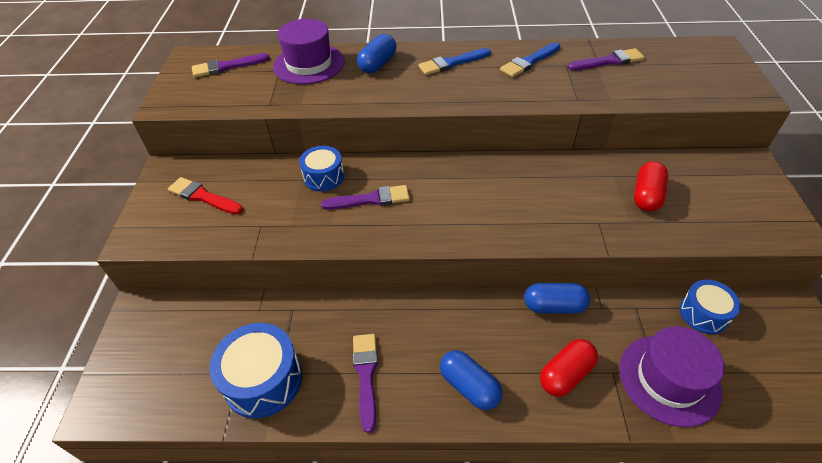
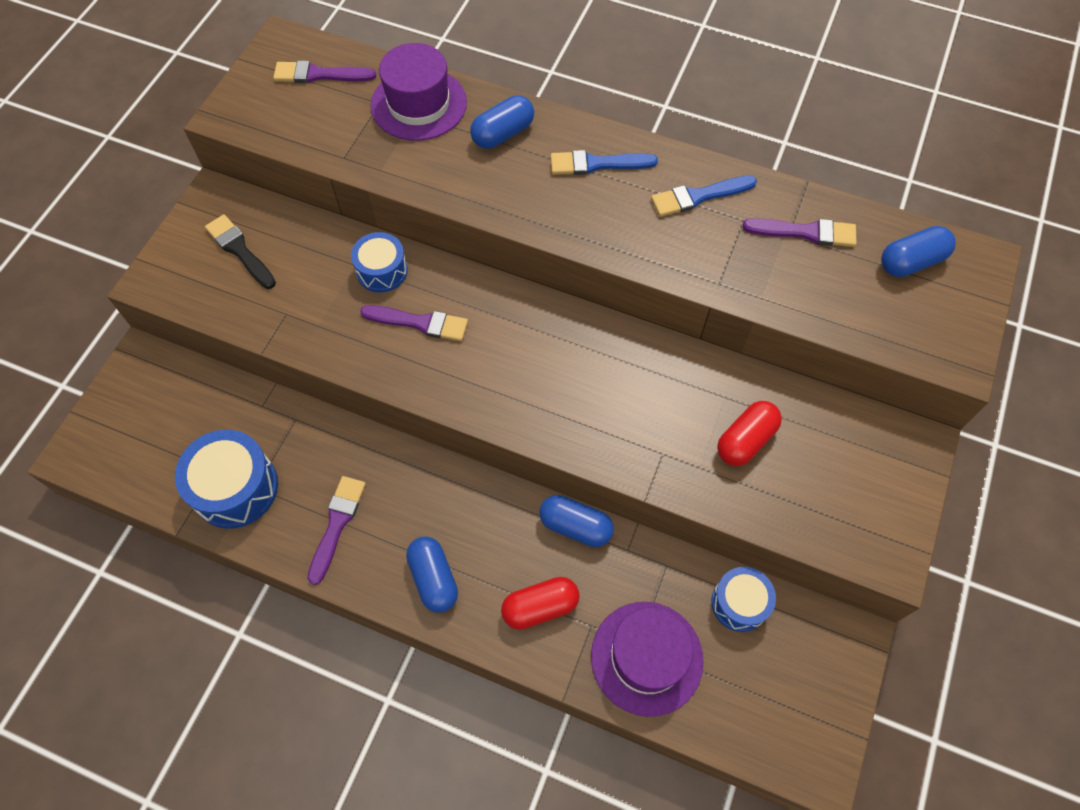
camera: 20 degrees right, 15 degrees up
red brush [168,177,243,214] -> black brush [205,214,276,289]
none -> blue capsule [881,226,956,277]

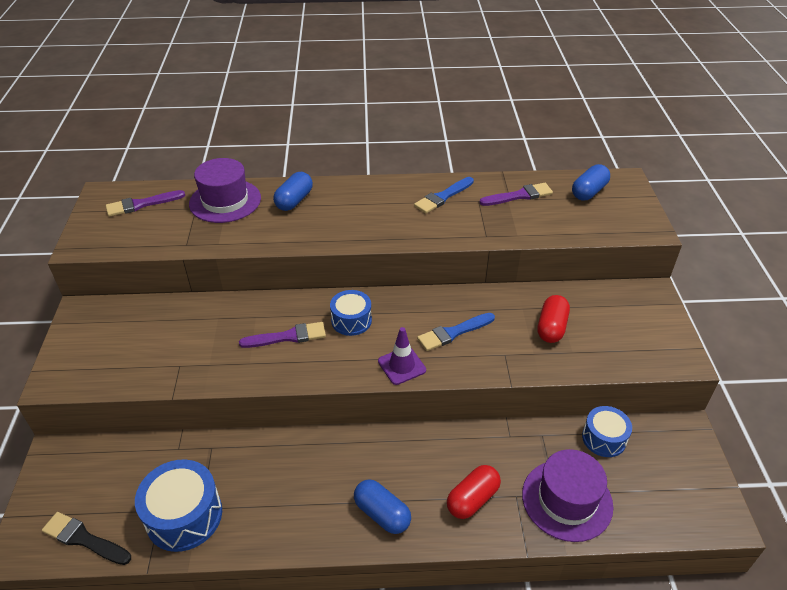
camera: 25 degrees left, 20 degrees down
black brush [205,214,276,289] -> black brush moved to [42,512,131,565]
purple brush [307,476,366,585] -> none
blue drum [351,232,408,292] -> blue drum moved to [330,290,372,336]
blue capsule [539,495,614,547] -> none
blue brush [550,150,658,175] -> blue brush moved to [417,313,495,351]
none -> purple traffic cone [378,327,426,385]

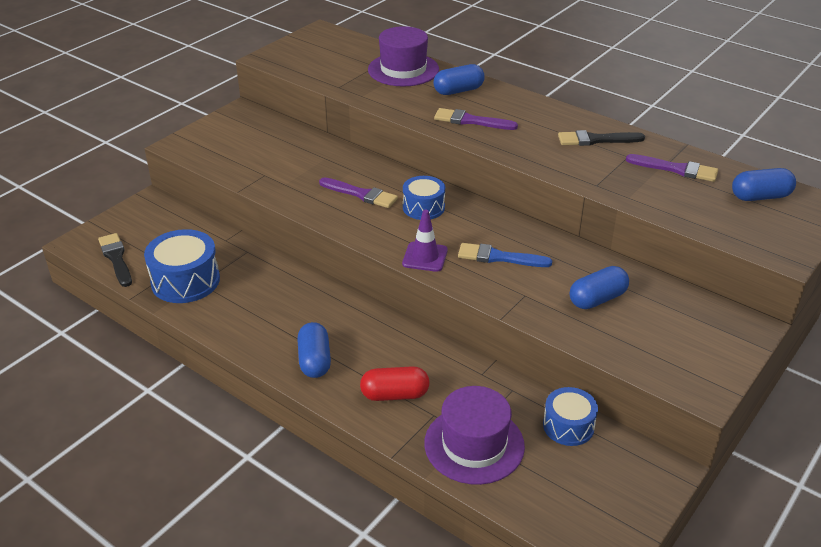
camera: 40 degrees right, 5 degrees down
purple brush [106,190,185,217] -> purple brush moved to [434,108,518,130]
blue brush [414,177,474,213] -> black brush [558,130,645,146]
red capsule [537,295,570,343] -> blue capsule [570,266,629,309]

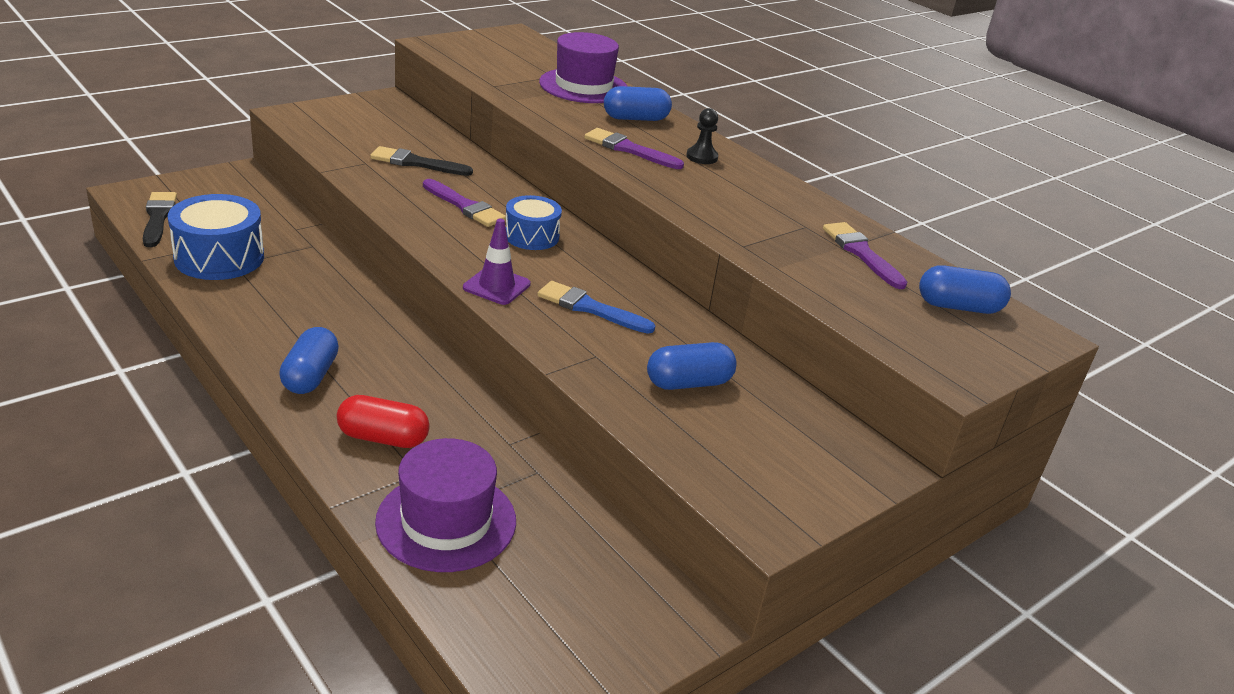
camera: 10 degrees right, 5 degrees down
blue drum [543,387,598,446] -> none
black brush [558,130,645,146] -> black brush moved to [370,146,473,176]
purple brush [626,154,718,182] -> purple brush turned 150 degrees counterclockwise [823,222,907,289]
none -> black pawn [686,108,718,164]

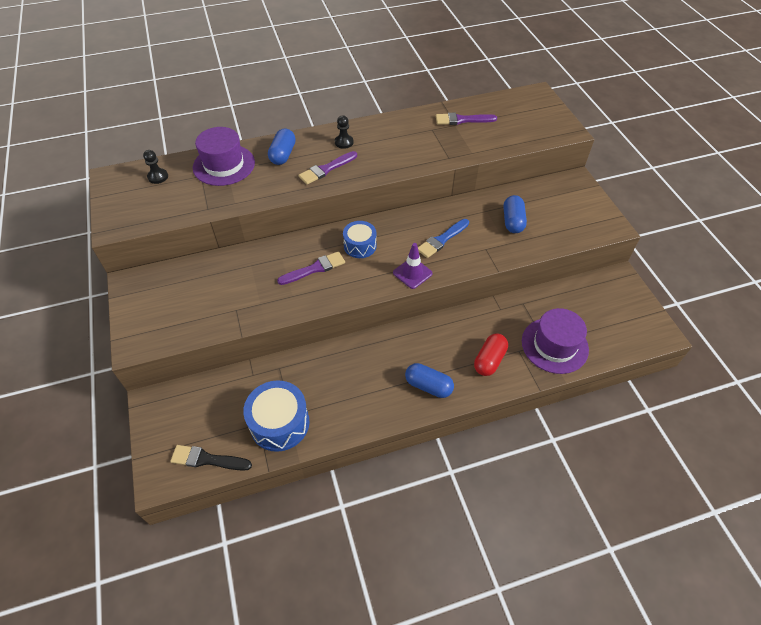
camera: 65 degrees left, 20 degrees up
black brush [370,146,473,176] -> none
blue capsule [919,265,1011,314] -> none
none -> black pawn [143,150,168,184]

